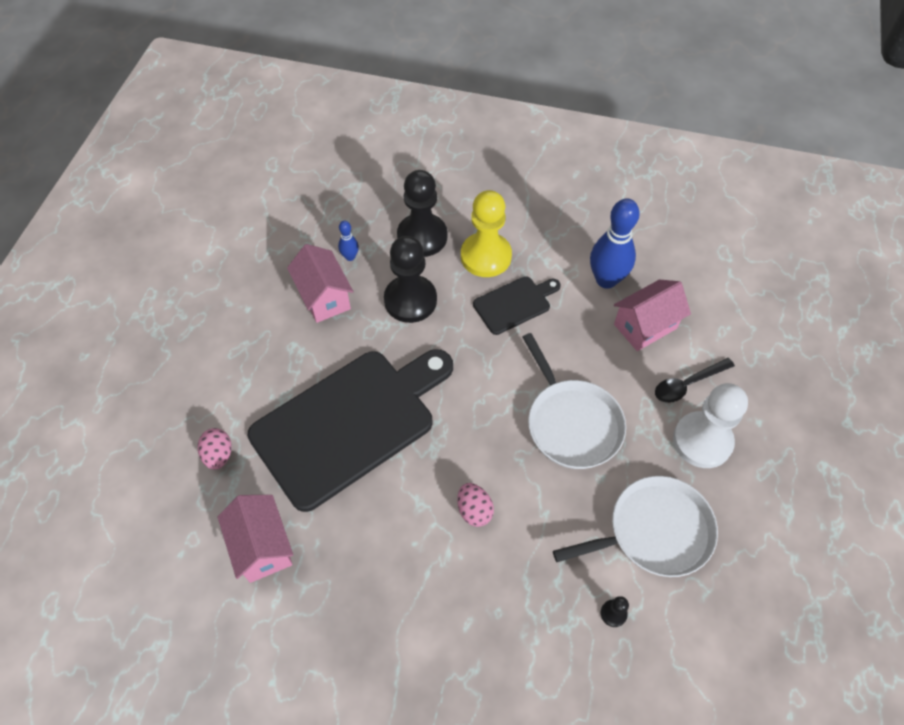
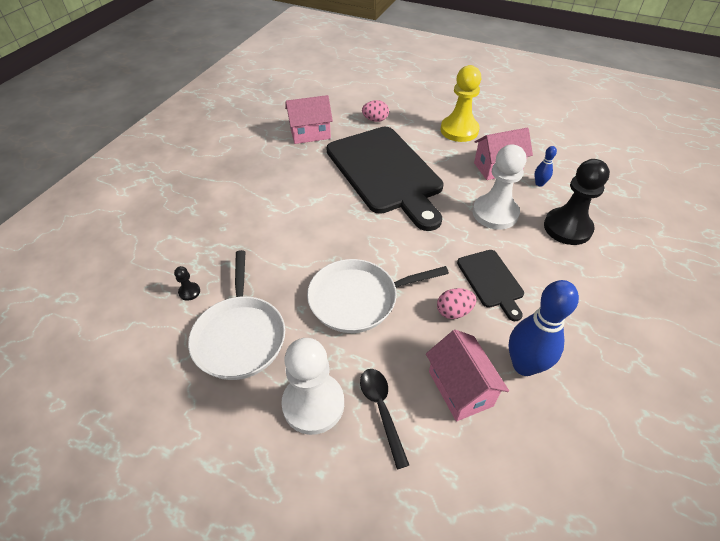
camera: 100 degrees right, 10 degrees down
black pawn [384,236,437,323] -> white pawn [473,145,526,229]
pink egg [457,483,494,527] -> pink egg moved to [437,288,476,319]
yellow pawn [461,190,512,277] -> yellow pawn moved to [440,65,481,142]

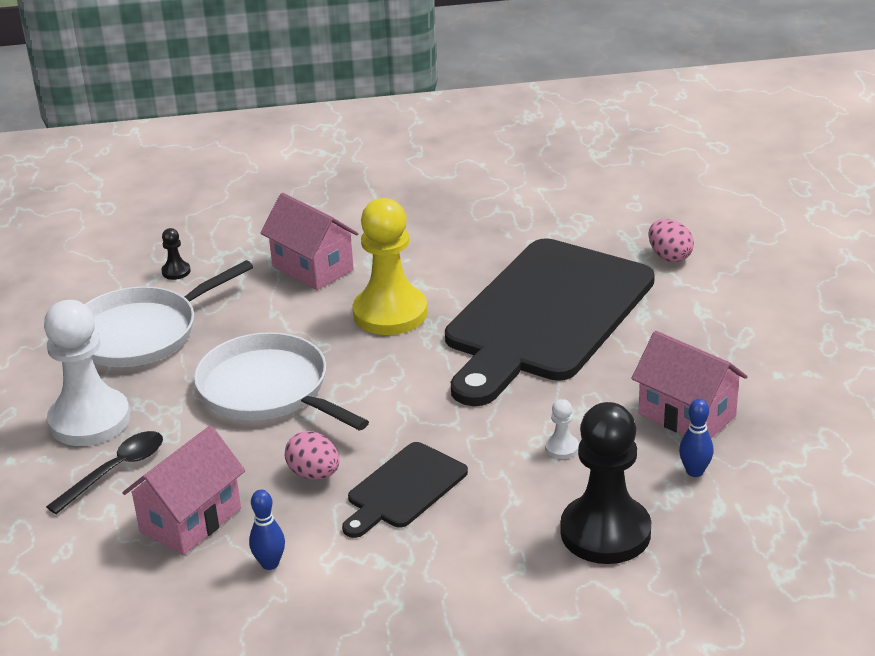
camera: 60 degrees right, 15 degrees down
pink house [285,95,333,144] -> pink house moved to [261,193,359,290]
yellow pawn [440,65,481,142] -> yellow pawn moved to [352,198,428,335]
white pawn [473,145,526,229] -> white pawn [545,399,579,459], size x0.40
blue bowling pin [509,280,579,376] -> blue bowling pin [249,490,285,570], size x0.47

